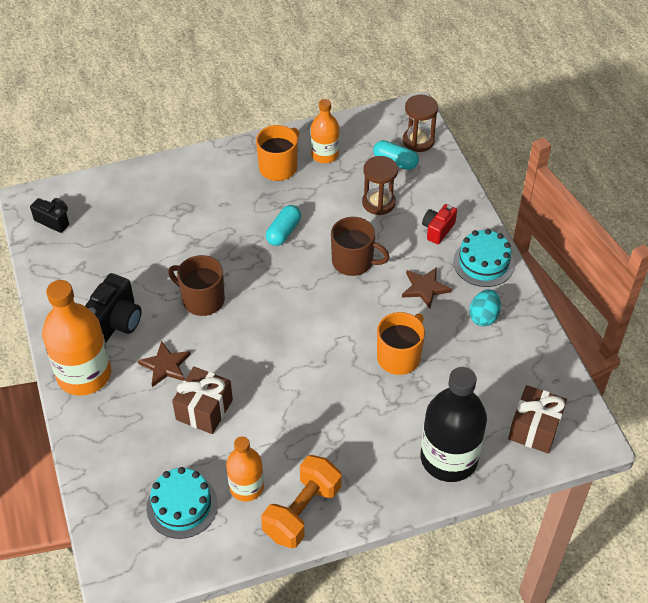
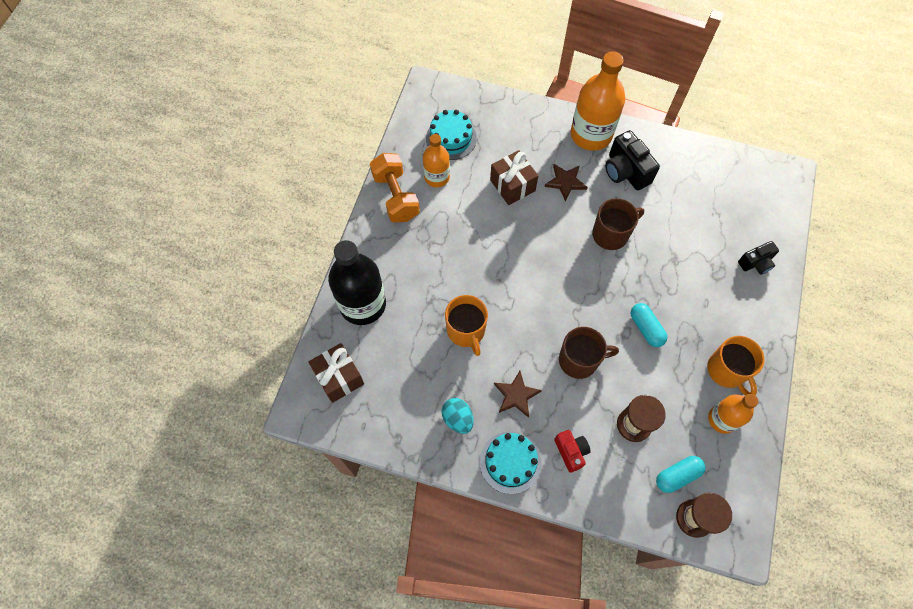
camera: 125 degrees right, 15 degrees up
black camera [30,198,69,233] -> black camera moved to [738,241,779,275]
brown mug [331,217,390,276] -> brown mug turned 150 degrees counterclockwise [559,327,619,379]

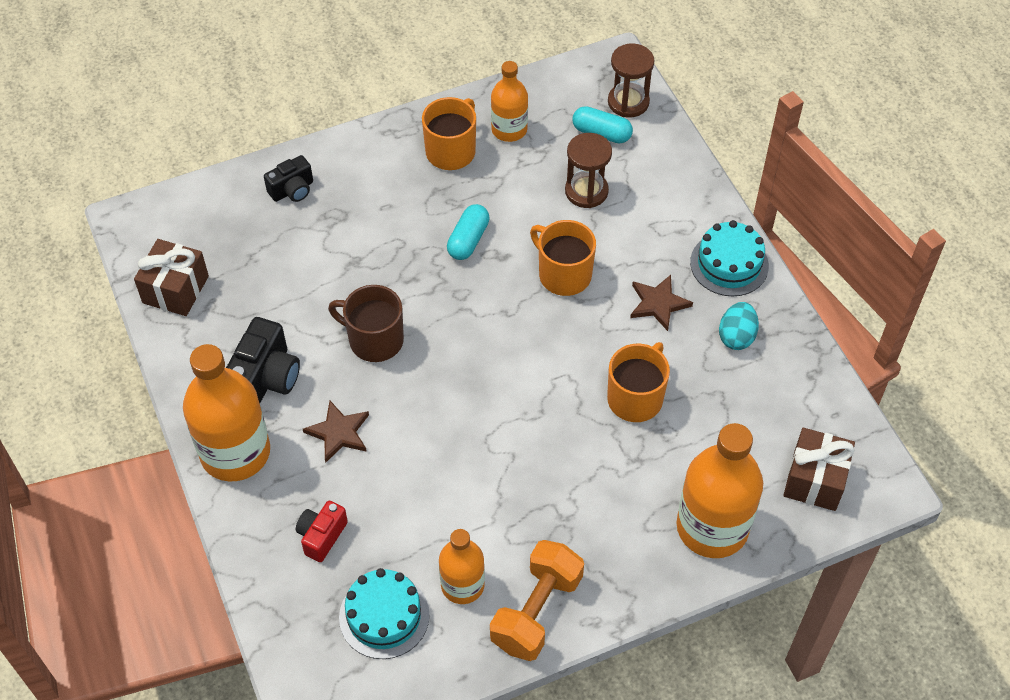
camera: 130 degrees left, 10 degrees down
black bottle [328,240,386,325] -> orange bottle [676,423,763,558]
brown gift [490,150,538,205] -> brown gift moved to [134,239,209,316]
red camera [554,430,591,473] -> red camera moved to [296,501,348,562]
brown mug [559,327,619,379] -> orange mug [530,220,596,296]
black camera [738,241,779,275] -> black camera turned 120 degrees clockwise [264,155,313,202]

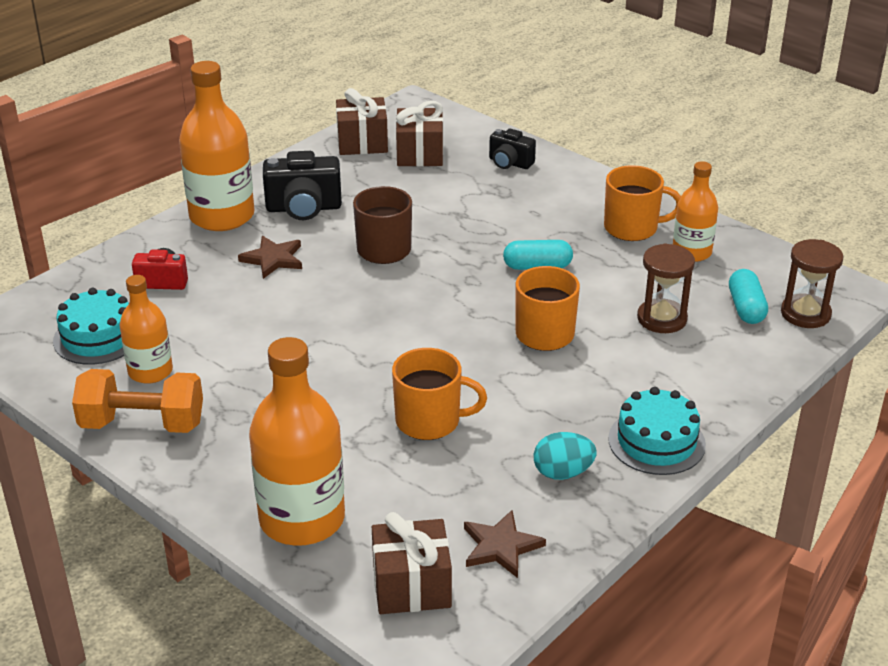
camera: 65 degrees right, 20 degrees down
brown star [630,275,693,331] -> brown star moved to [464,510,546,578]
none -> brown gift [396,101,443,167]

